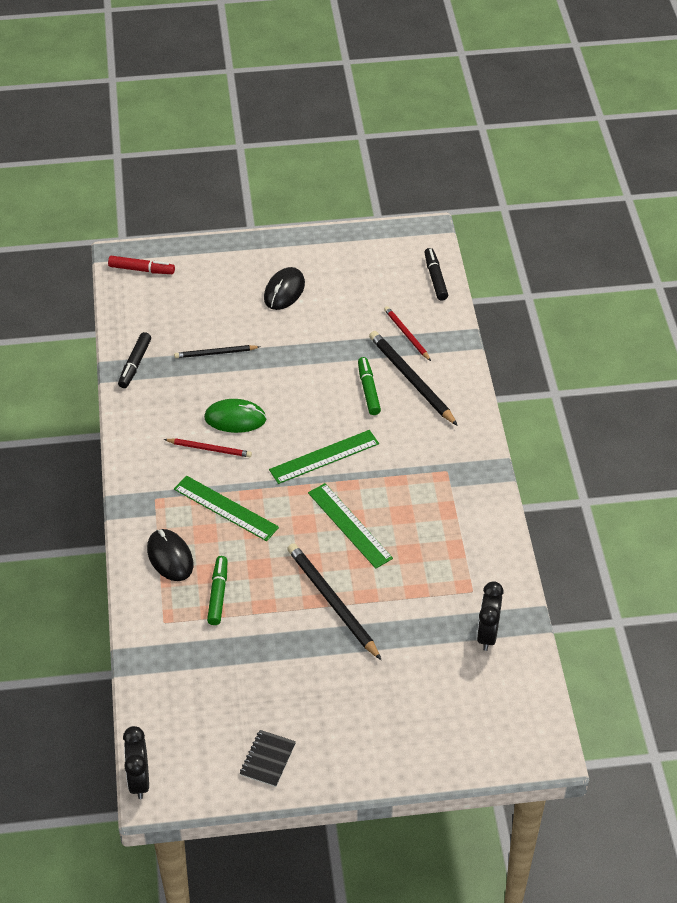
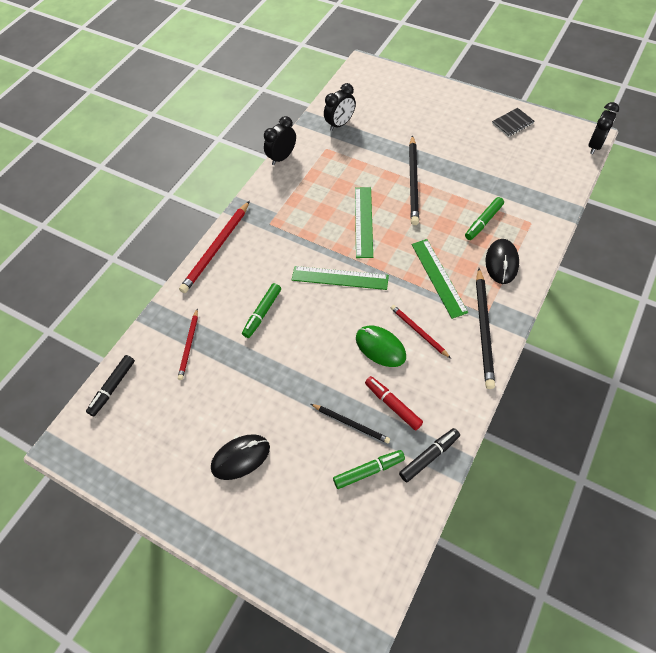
camera: 140 degrees left, 10 degrees up
red marker [108,256,175,274] -> red marker moved to [365,376,423,430]
black pencil [369,331,458,426] -> black pencil moved to [476,268,495,389]
none -> red pencil [179,201,250,293]
none -> black clock [264,116,296,165]
none -> green marker [333,450,405,489]

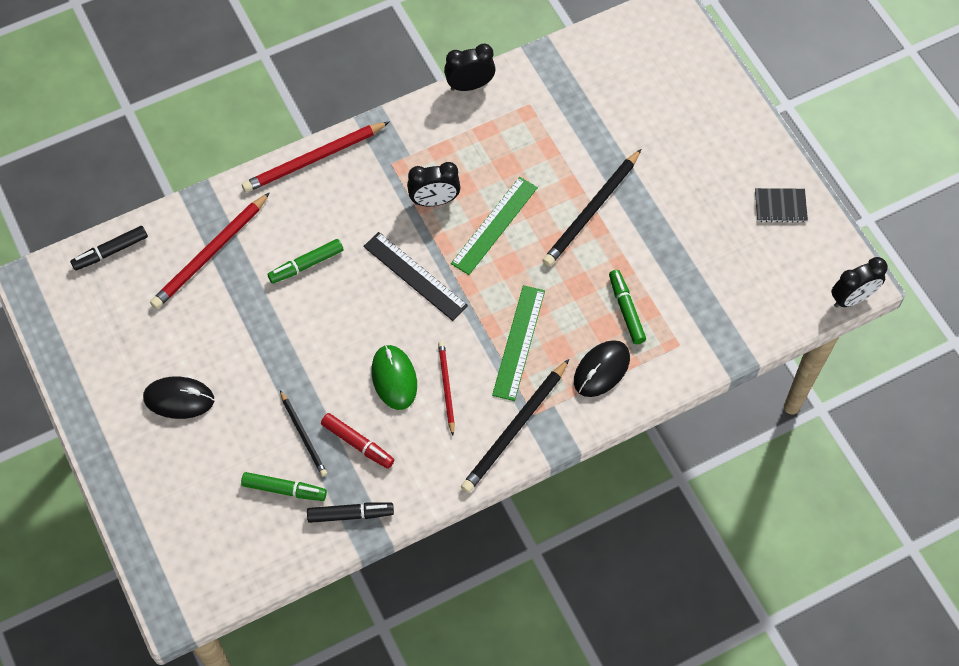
camera: 30 degrees right, 5 degrees up
red pencil [178,308,198,380] -> red pencil [150,192,270,309], size x1.70
green ruler [292,266,389,290] -> black ruler [363,232,468,321]
black clock [324,83,356,131] -> black clock moved to [407,162,461,206]
red marker [365,376,423,430] -> red marker turned 135 degrees clockwise [321,413,394,469]
green marker [465,197,504,240] -> green marker turned 90 degrees clockwise [609,270,646,344]

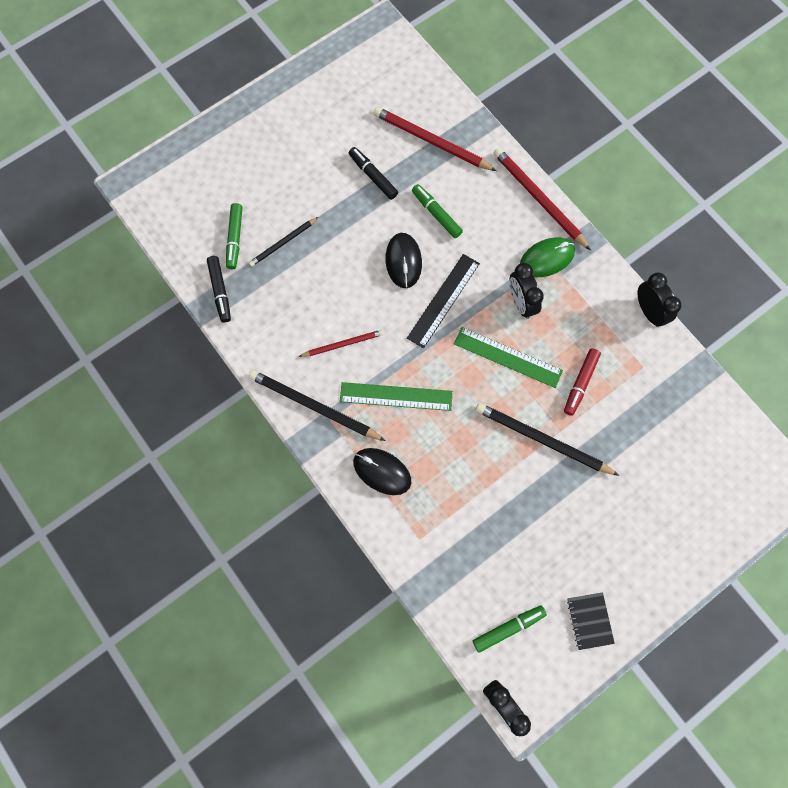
camera: 80 degrees right, 10 degrees up
black marker [70,226,148,271] -> black marker moved to [349,147,398,200]
black mouse [143,376,214,419] -> black mouse moved to [385,233,422,288]
red marker [321,413,394,469] -> red marker moved to [564,348,601,416]
green mouse [372,345,417,410] -> green mouse moved to [520,237,575,277]
green marker [609,270,646,344] -> green marker moved to [473,606,547,653]

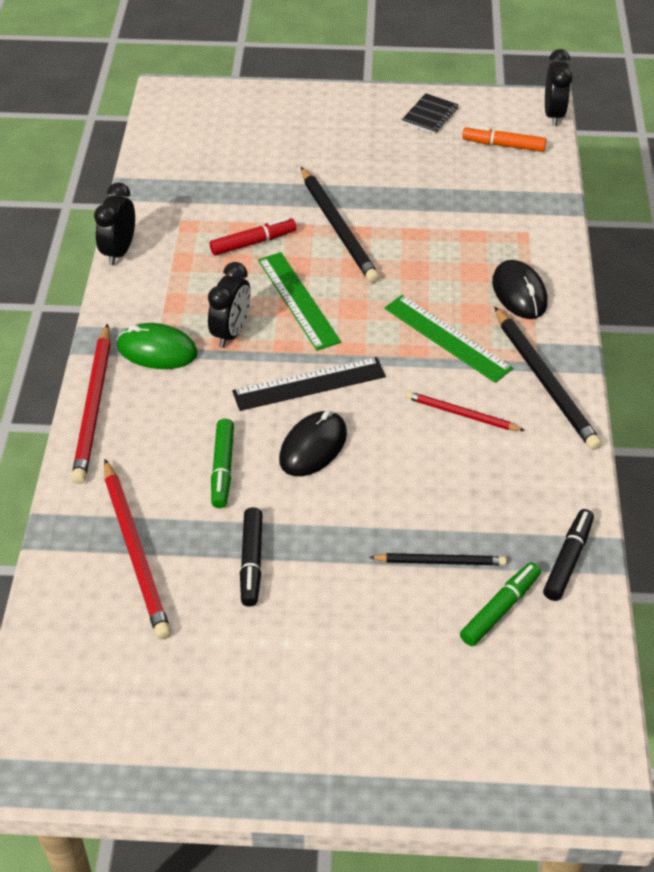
camera: 140 degrees left, 25 degrees down
green marker [473,606,547,653] -> orange marker [462,125,546,152]

